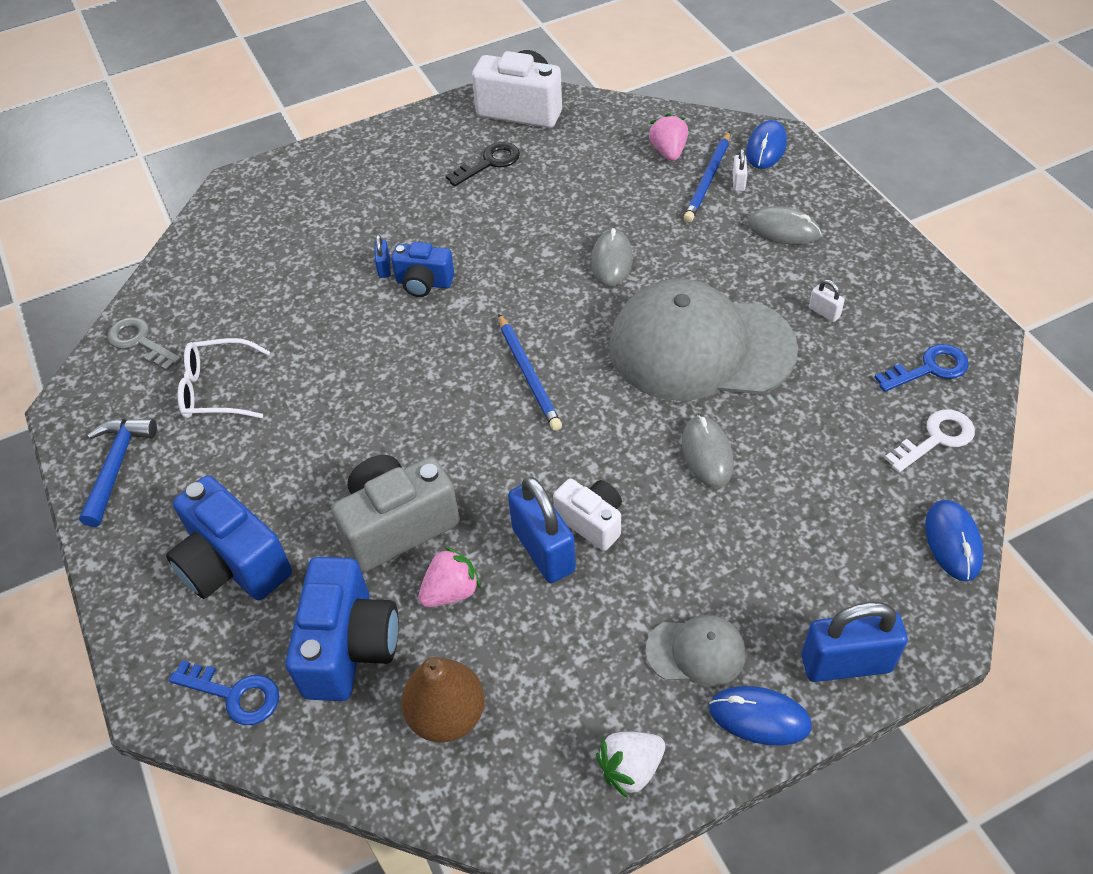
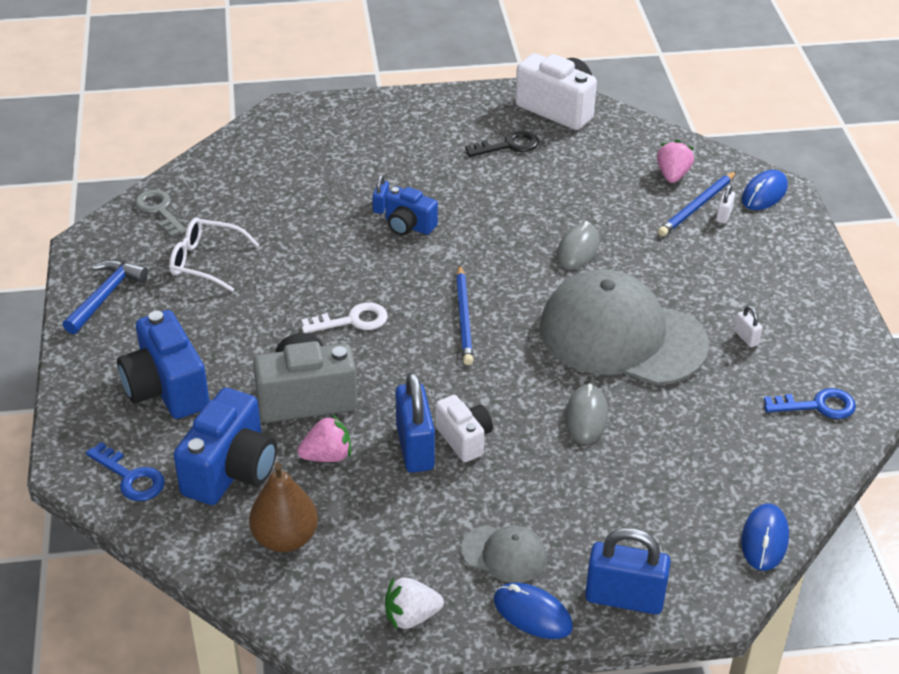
camera: 15 degrees right, 10 degrees down
grey mouse [747,206,821,245] -> none
white key [885,409,975,473] -> white key moved to [301,302,388,333]

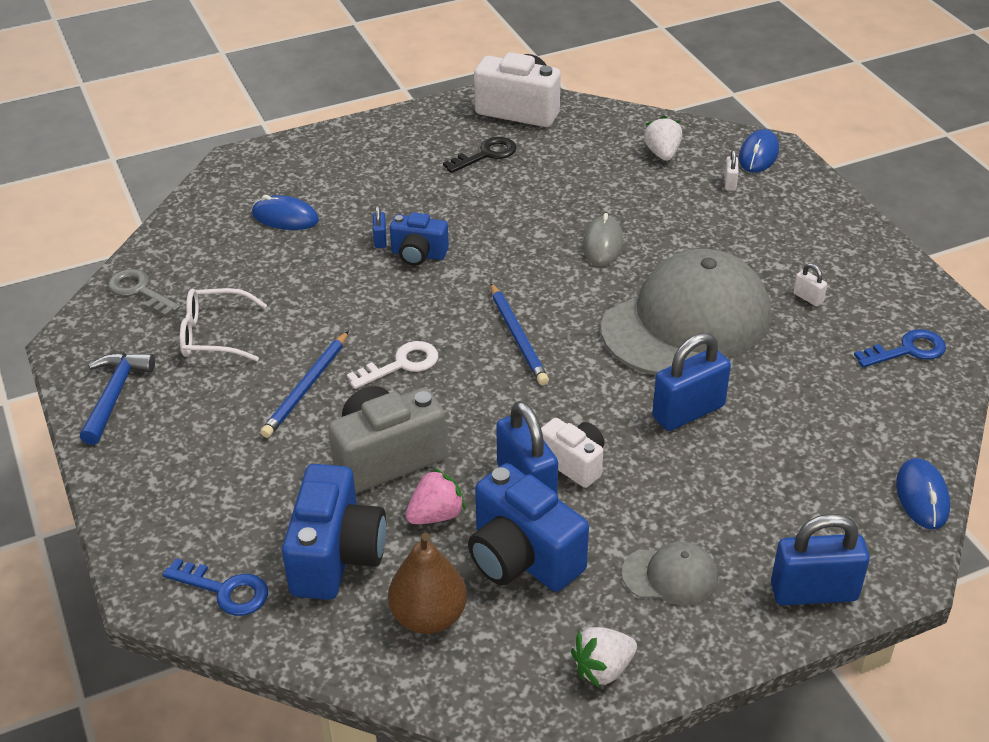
camera: 15 degrees left, 0 degrees up
blue camera [117,310,209,419] -> blue camera moved to [468,463,589,592]
blue mouse [494,583,573,639] -> blue mouse moved to [252,195,319,230]
grey cap [540,269,709,386] -> grey cap turned 135 degrees clockwise [601,249,771,375]
grey mouse [565,383,608,444] -> blue padlock [652,333,731,431]
pink strawberry [657,140,694,183] -> white strawberry [644,115,682,161]
blue pencil [658,171,736,236] -> blue pencil moved to [260,331,349,438]

